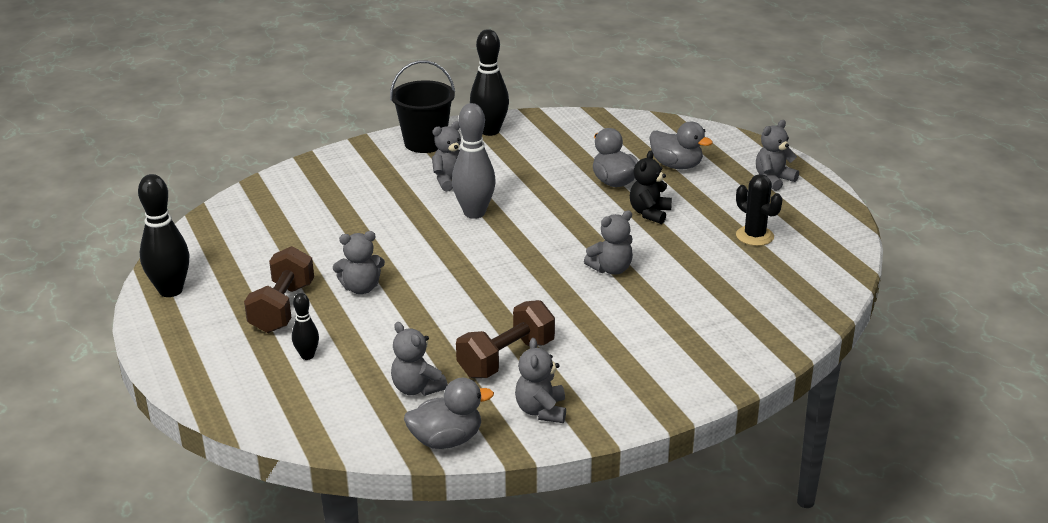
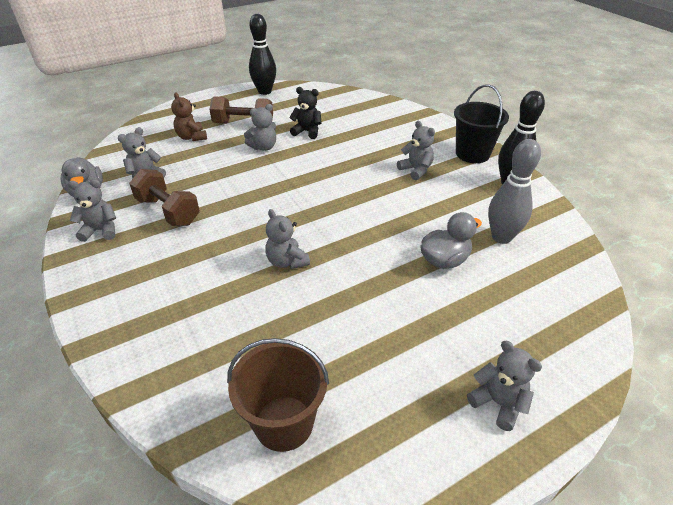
camera: 85 degrees right, 10 degrees up
black bowling pin [292,293,319,360] -> brown teddy bear [171,93,207,141]
grey teddy bear [333,231,385,294] -> grey teddy bear turned 105 degrees counterclockwise [244,104,276,151]
grey bowling pin [452,103,496,219] -> grey bowling pin moved to [488,139,541,244]
black teddy bear [630,151,672,224] -> black teddy bear moved to [289,87,322,139]
grey duck [649,122,713,169] -> none
black cactus [736,174,783,246] -> none
none -> brown bucket [227,338,329,452]

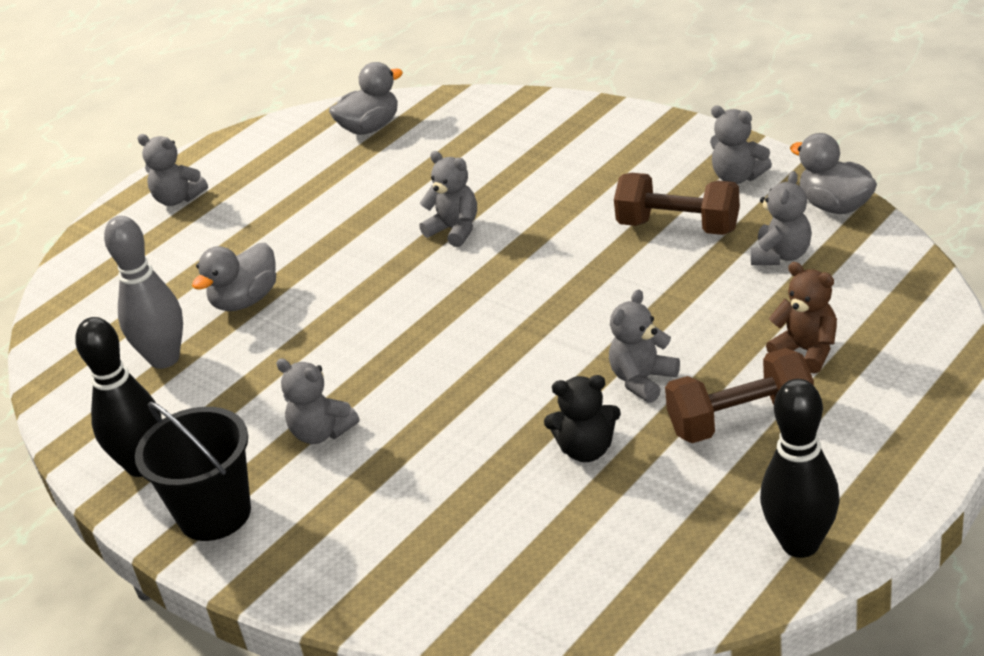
camera: 165 degrees right, 5 degrees down
grey teddy bear [68,179,116,242] -> grey teddy bear turned 60 degrees clockwise [710,106,772,184]
brown bucket [227,338,329,452] -> grey duck [329,62,403,135]

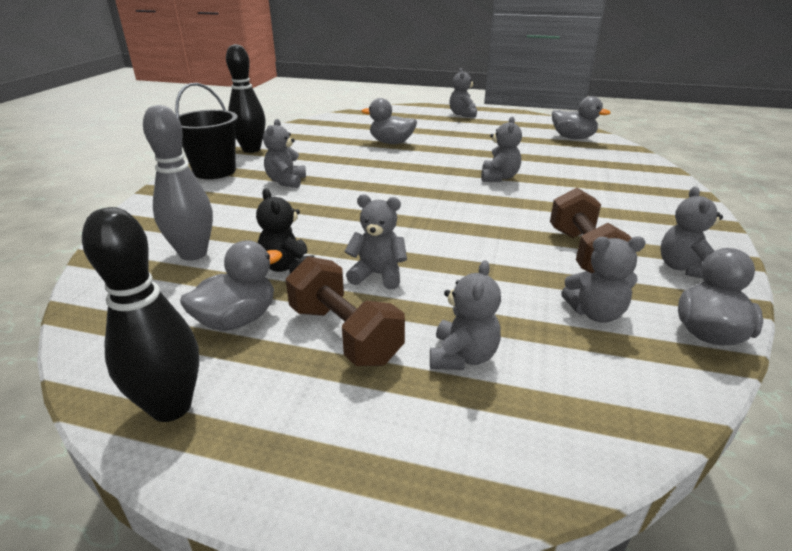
camera: 60 degrees right, 5 degrees down
grey bowling pin [104,216,183,369] -> grey bowling pin moved to [143,105,213,261]
brown teddy bear [766,262,837,374] -> grey teddy bear [430,260,501,370]
none -> grey duck [180,240,283,331]

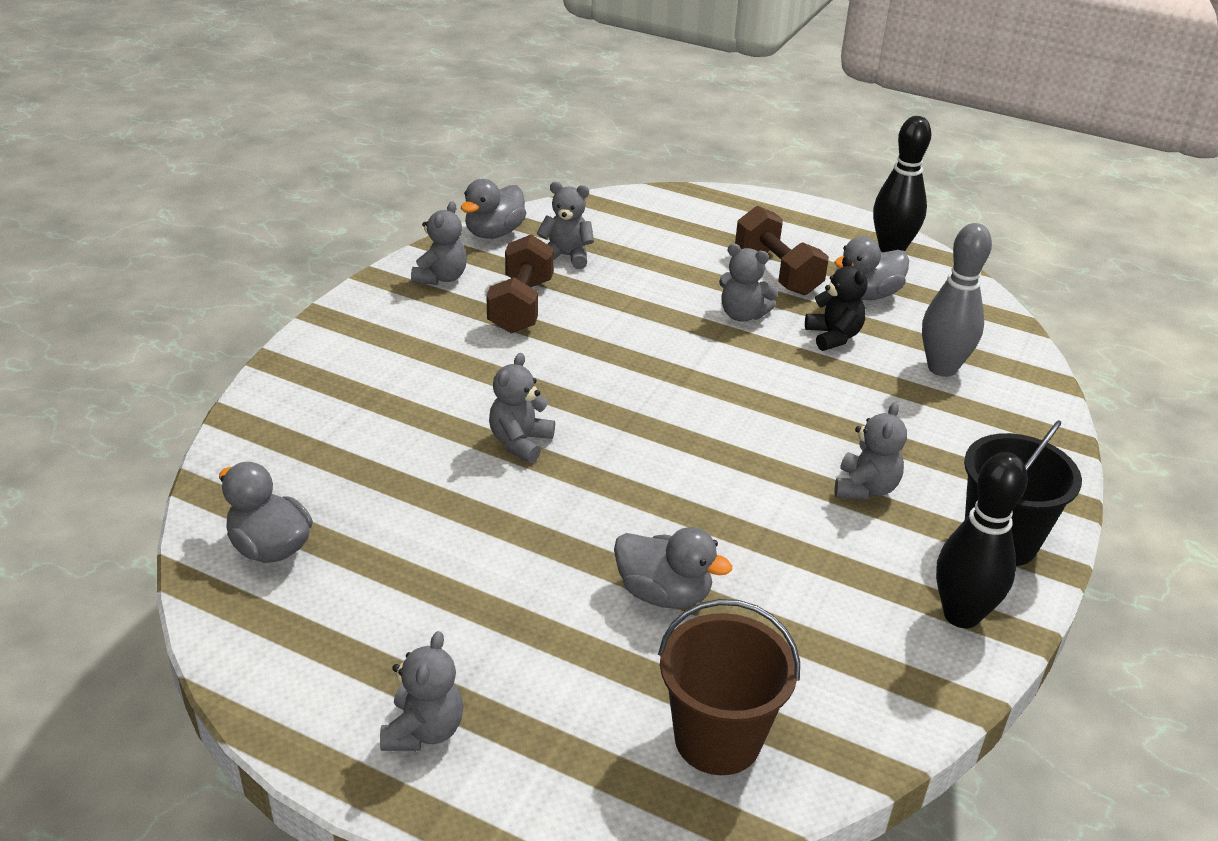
camera: 170 degrees left, 5 degrees up
grey teddy bear [430,260,501,370] -> none
none -> brown bucket [658,599,800,775]

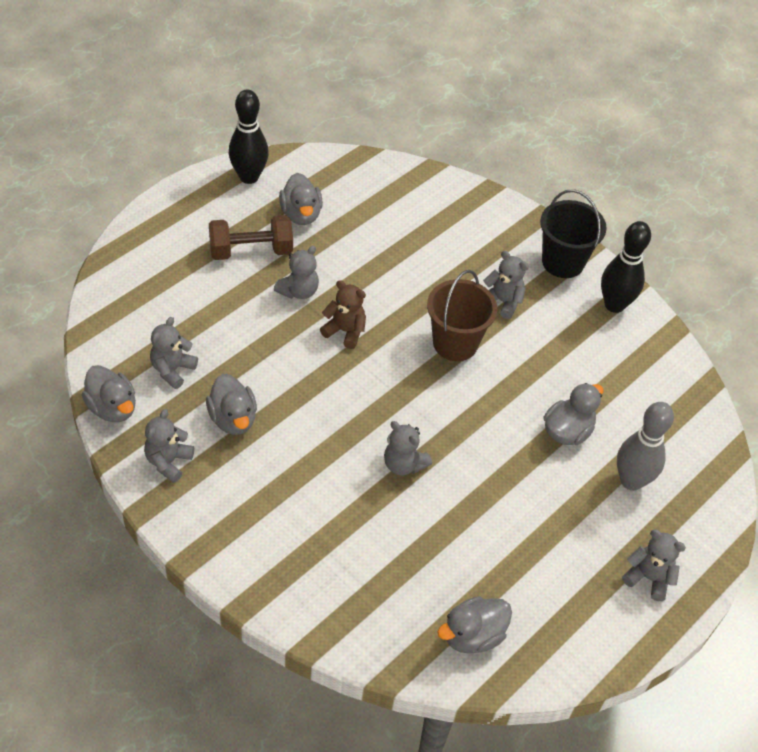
camera: 75 degrees left, 15 degrees up
grey teddy bear [411,201,467,285] -> grey teddy bear turned 105 degrees counterclockwise [144,409,194,483]
brown dumbbell [486,234,554,333] -> grey duck [206,374,257,435]
brown bucket [658,599,800,775] -> brown bucket moved to [427,270,497,361]
black teddy bear [805,255,867,351] -> none
grey bowling pin [922,223,992,377] -> grey bowling pin moved to [617,402,674,491]
none -> brown teddy bear [320,280,366,349]

